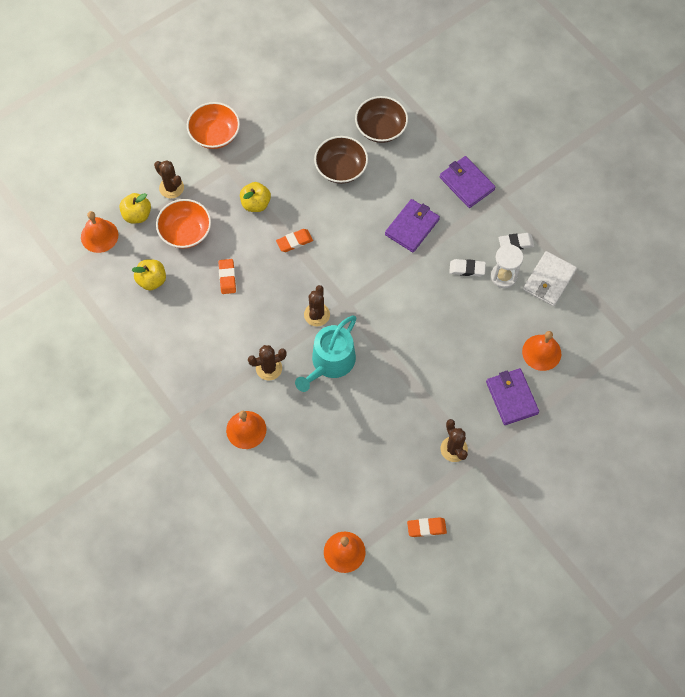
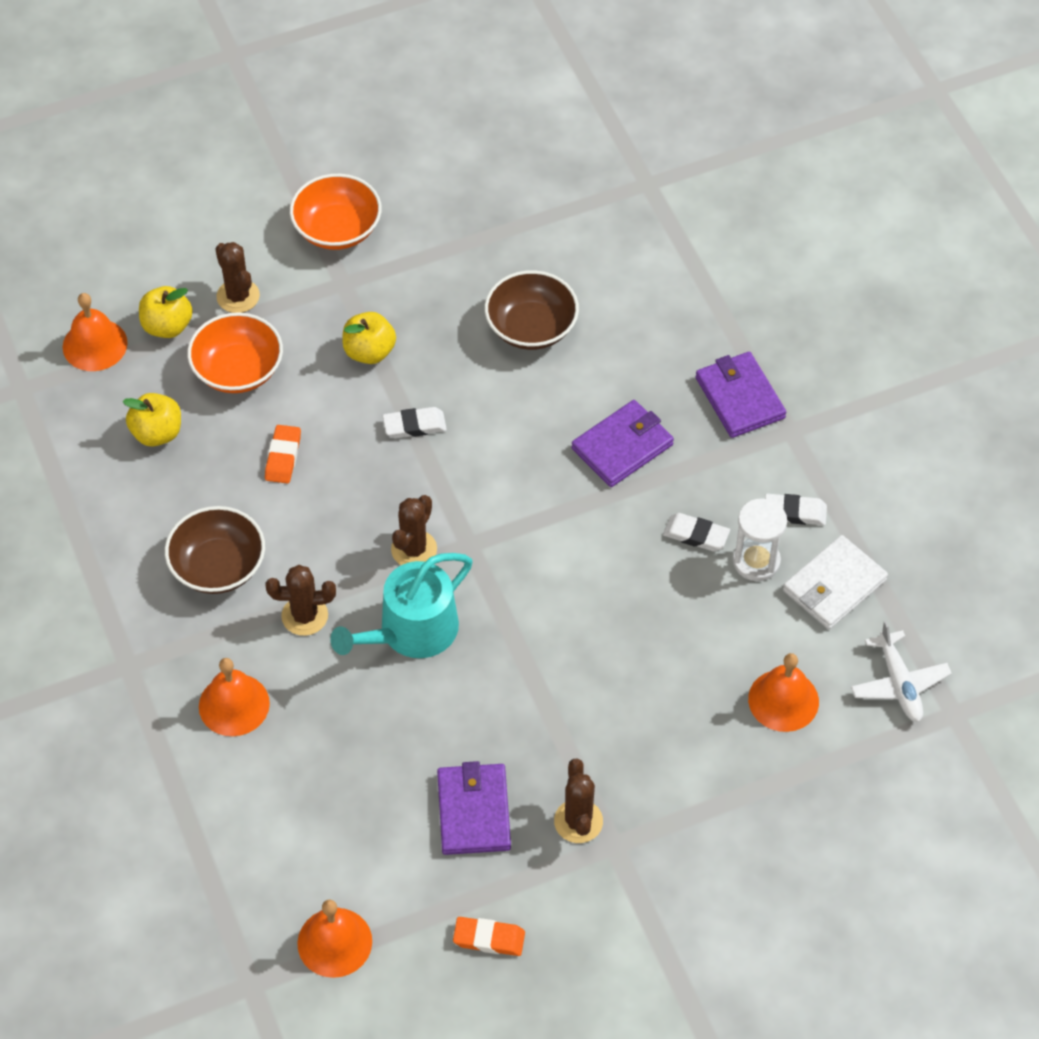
camera: 15 degrees right, 10 degrees down
orange eraser [276,229,313,252] -> white eraser [383,407,447,438]
brown bowl [355,96,408,143] -> brown bowl moved to [165,506,265,594]
purple wallet [486,368,539,425] -> purple wallet moved to [437,761,511,855]
none -> white plane [851,621,952,722]

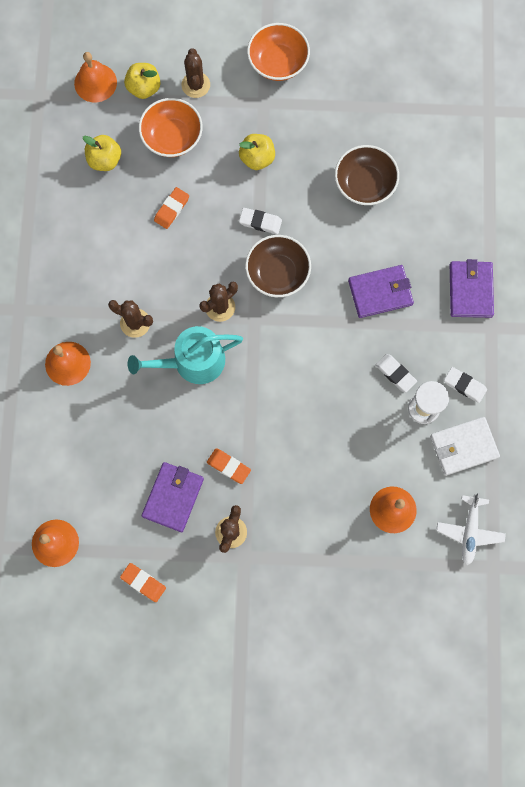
camera: 25 degrees right, 20 degrees up
brown bowl [165,506,265,594] -> brown bowl moved to [245,235,311,297]
none -> orange eraser [207,448,251,484]

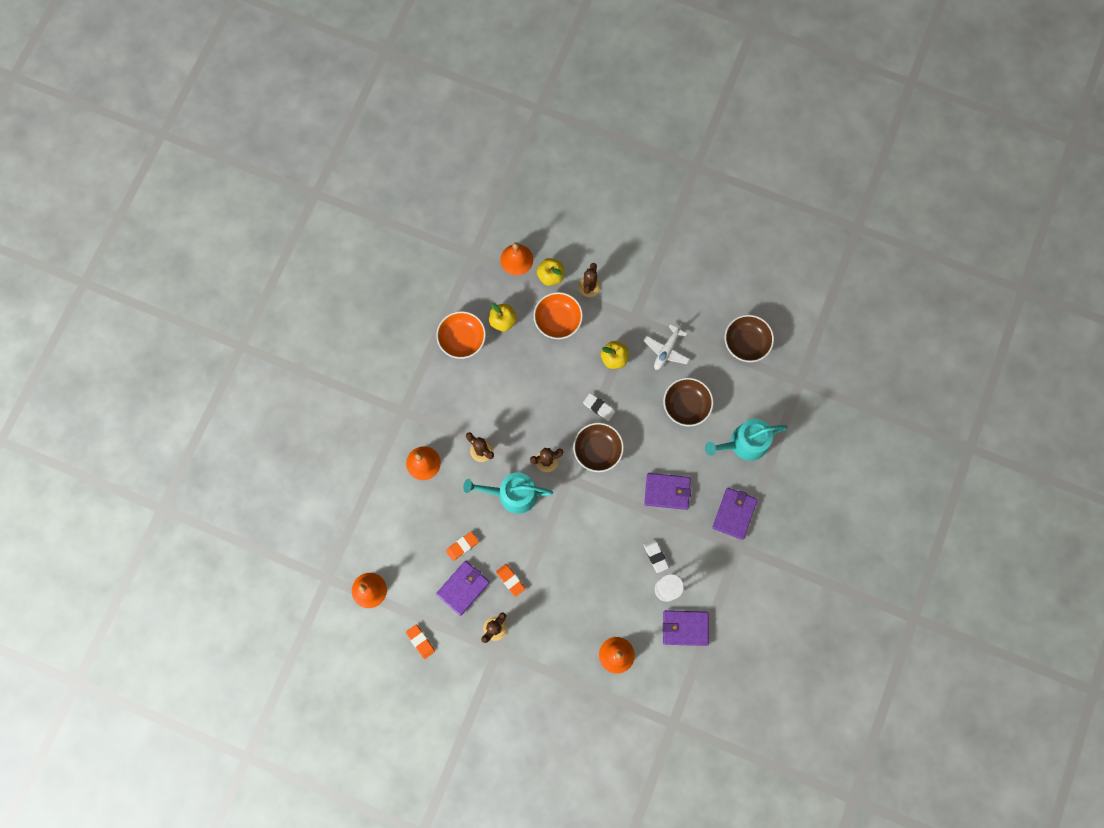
camera: 20 degrees right, 0 degrees up
orange eraser [154,187,189,229] -> orange eraser moved to [446,531,479,561]
orange bowl [247,23,310,81] -> orange bowl moved to [436,311,486,359]
white wallet [430,417,500,476] -> purple wallet [663,610,709,646]
white plane [436,493,506,565] -> white plane moved to [644,324,690,370]
white eraser [444,367,487,403] -> none
none -> turquoise watering can [705,419,787,461]
none -> brown bowl [725,315,774,362]

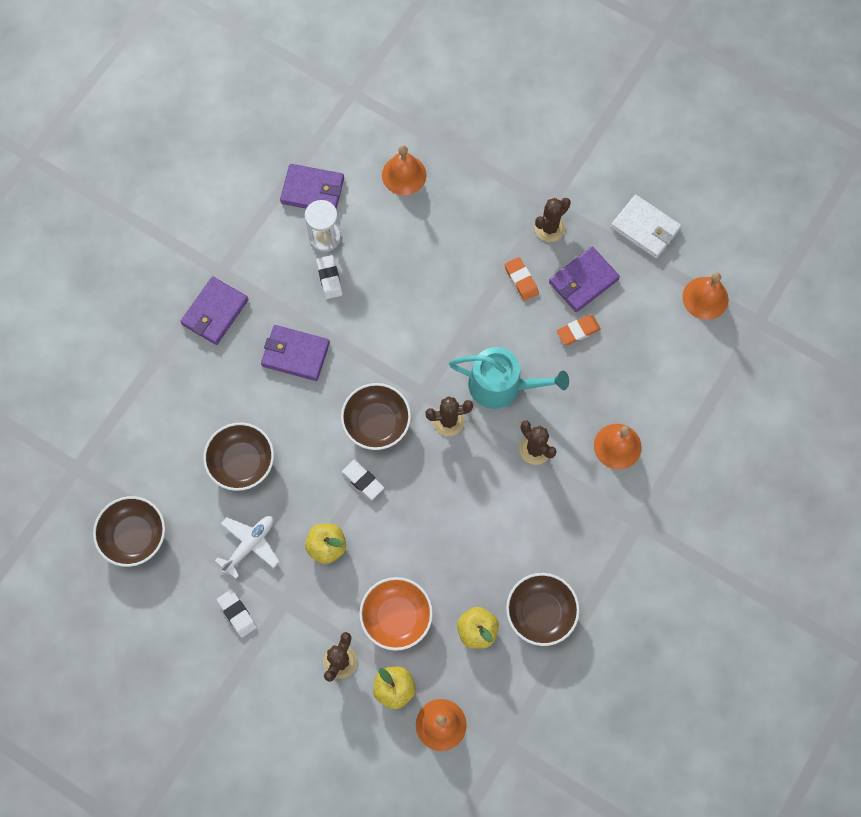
camera: 170 degrees left, 5 degrees down
orange eraser [406,624,435,659] -> white wallet [611,195,681,259]
orange bowl [436,311,486,359] -> brown bowl [506,573,580,646]
turquoise watering can [705,419,787,461] -> none
none -> white eraser [217,589,257,638]

